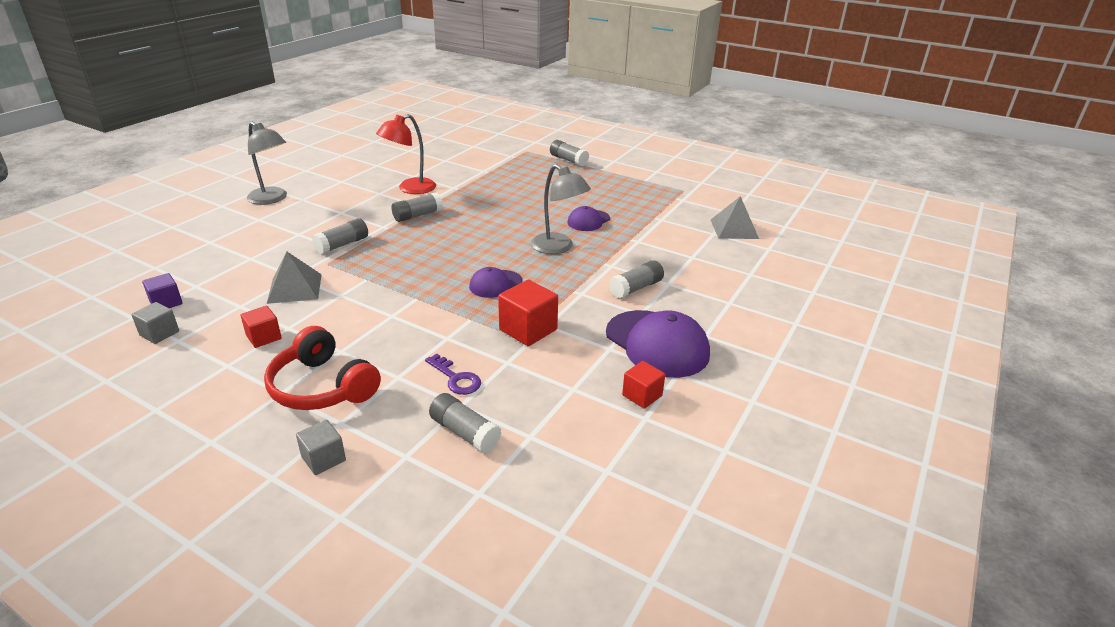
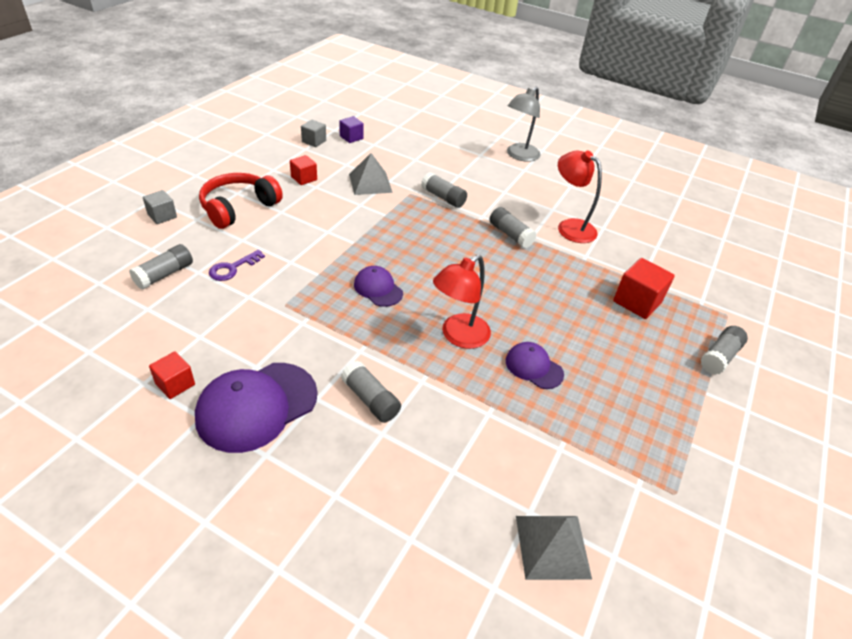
camera: 85 degrees right, 10 degrees up
red cube [498,279,558,346] -> red cube moved to [613,258,675,319]
grey lamp [531,164,591,254] -> red lamp [433,255,491,349]

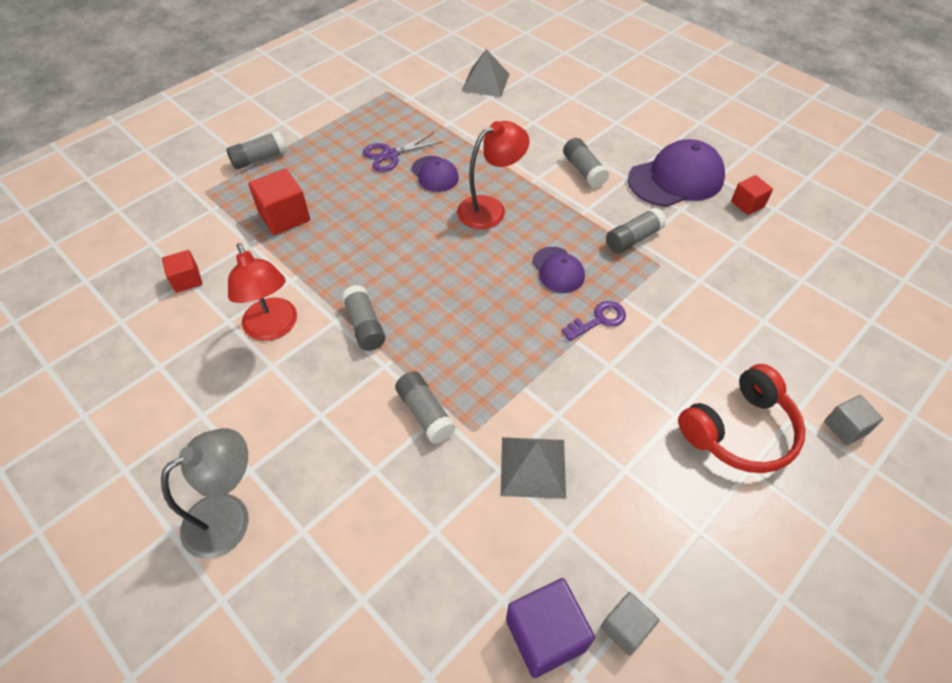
camera: 160 degrees left, 10 degrees up
grey glue stick [129,244,193,289] -> grey glue stick moved to [606,207,666,253]
purple key [209,250,265,281] -> purple key moved to [562,301,626,341]
red cube [290,155,317,185] -> red cube moved to [162,250,202,293]
purple cube [339,116,364,143] -> purple cube [506,578,595,678], size x1.62
none -> purple scissors [363,132,442,172]

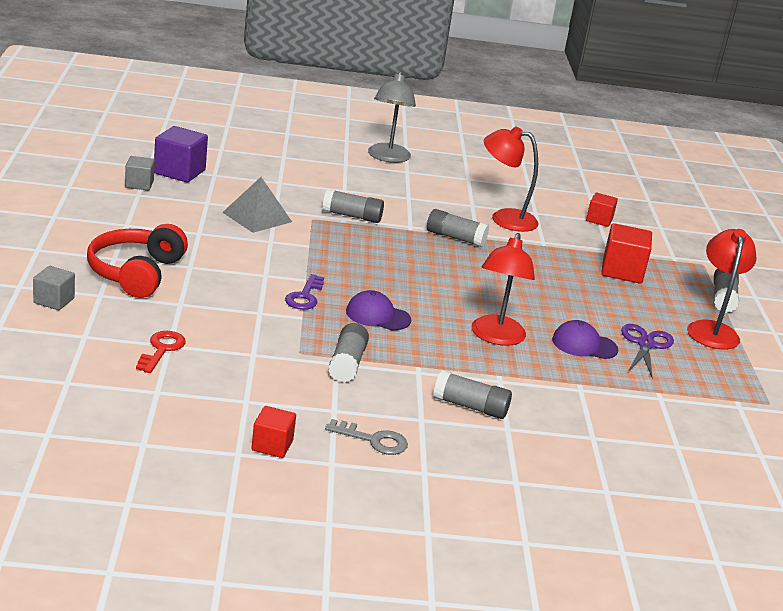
camera: 130 degrees right, 25 degrees down
grey pyramid [461,49,510,97] -> none
purple cap [628,139,725,207] -> grey key [325,419,408,455]
none -> red key [136,331,186,373]
none -> red lamp [687,229,757,349]

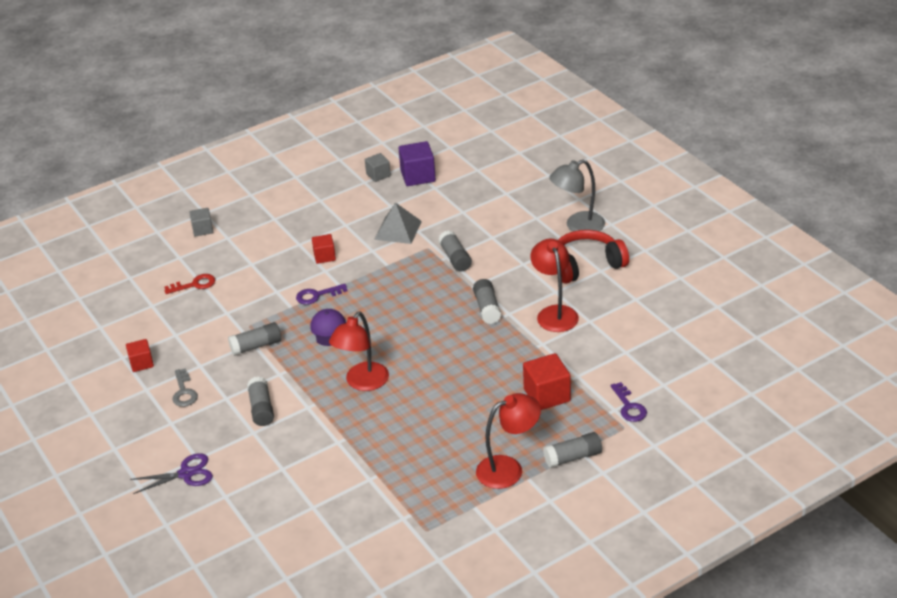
camera: 65 degrees right, 10 degrees up
red headphones [87,224,188,298] -> red headphones moved to [558,230,629,283]
red lamp [472,233,535,346] -> red lamp turned 45 degrees counterclockwise [329,312,389,391]
purple cap [552,320,618,359] -> none
red cube [586,192,618,227] -> red cube moved to [312,234,336,264]
purple scissors [621,324,674,378] -> purple scissors moved to [130,453,213,494]
none -> purple key [610,382,647,422]

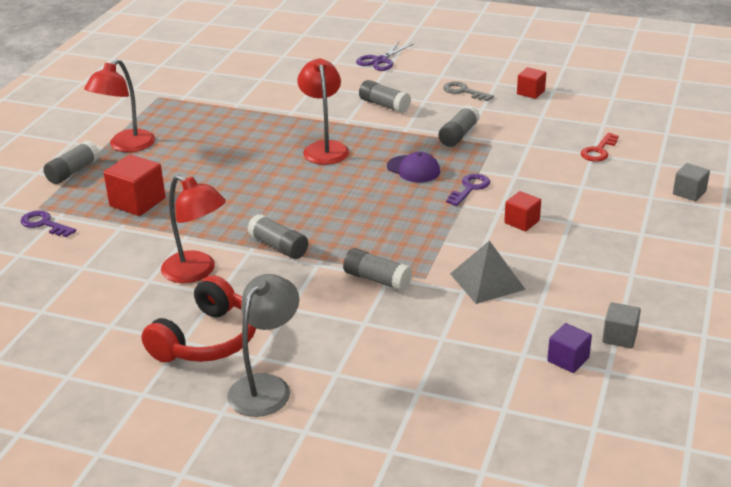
camera: 140 degrees right, 5 degrees down
purple cube [399,141,436,186] -> purple cube [547,323,592,373], size x0.62

